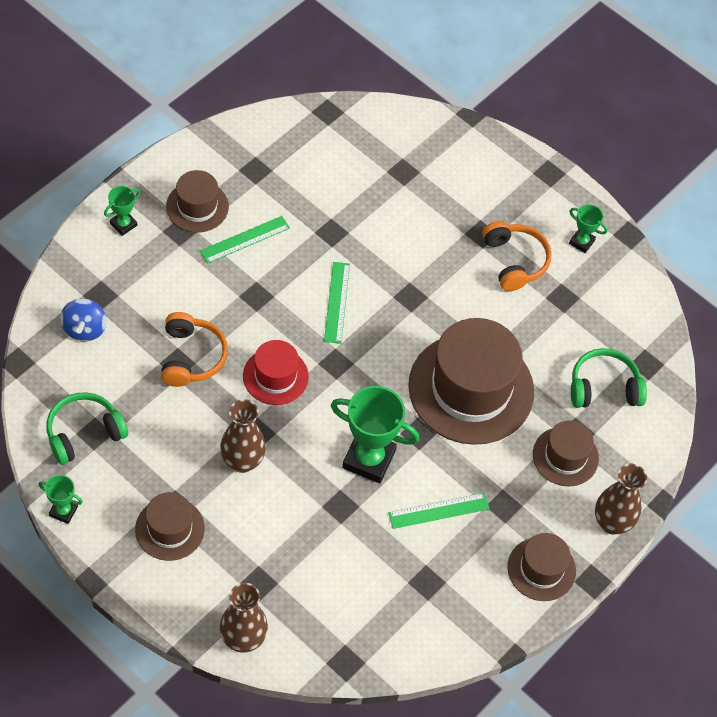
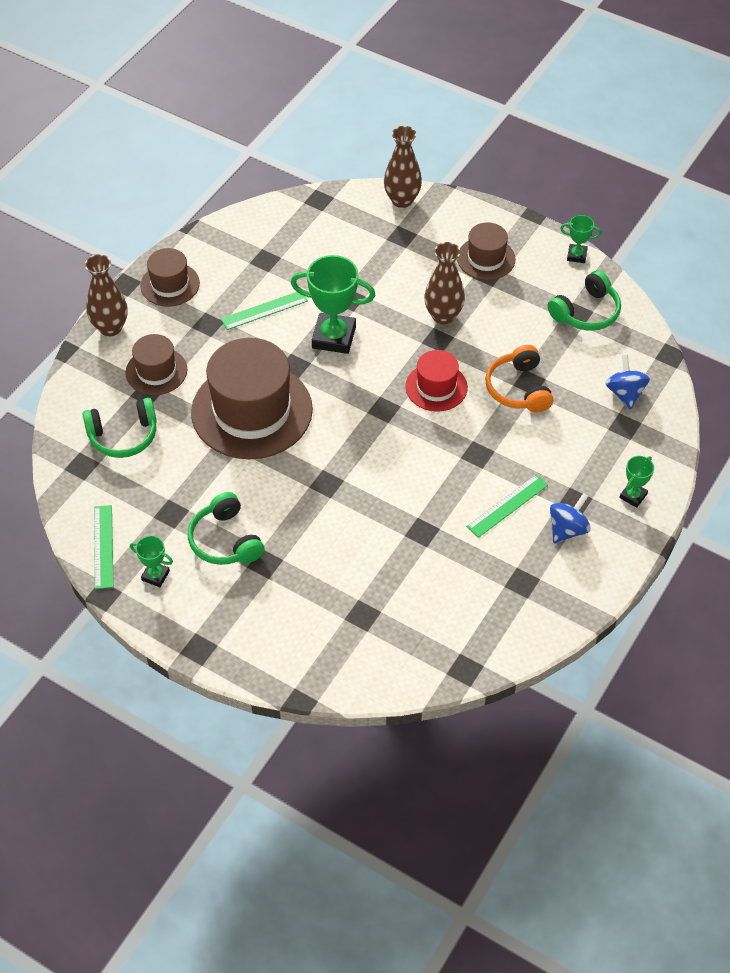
camera: 175 degrees right, 5 degrees down
brown hat [166,170,229,232] -> blue spinning top [550,493,591,543]
green ruler [324,262,350,344] -> green ruler moved to [94,505,114,589]
orange headphones [482,221,552,291] -> green headphones [188,492,264,565]

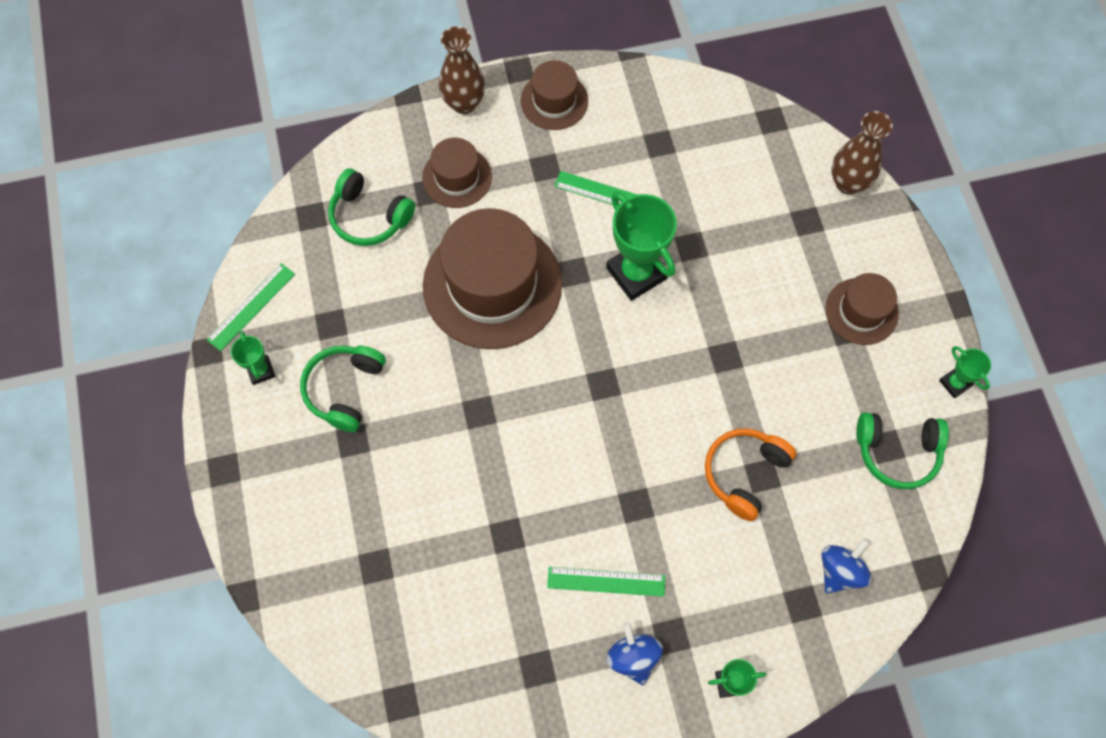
camera: 45 degrees right, 15 degrees up
red hat [405,350,468,412] -> none
brown vase [424,242,465,324] -> none
blue spinning top [550,493,591,543] -> blue spinning top turned 105 degrees counterclockwise [606,622,663,685]

